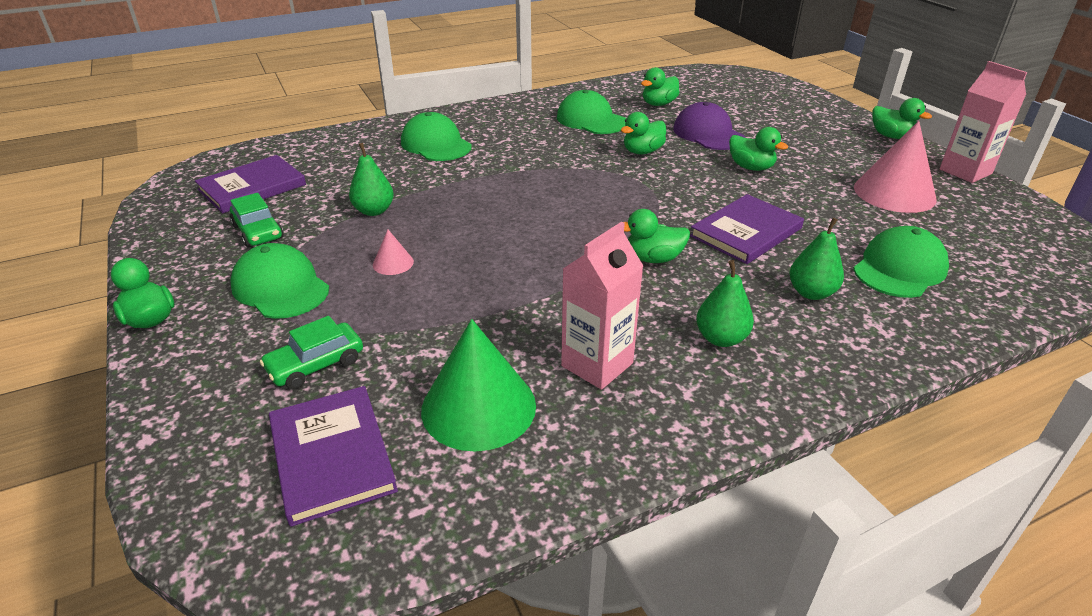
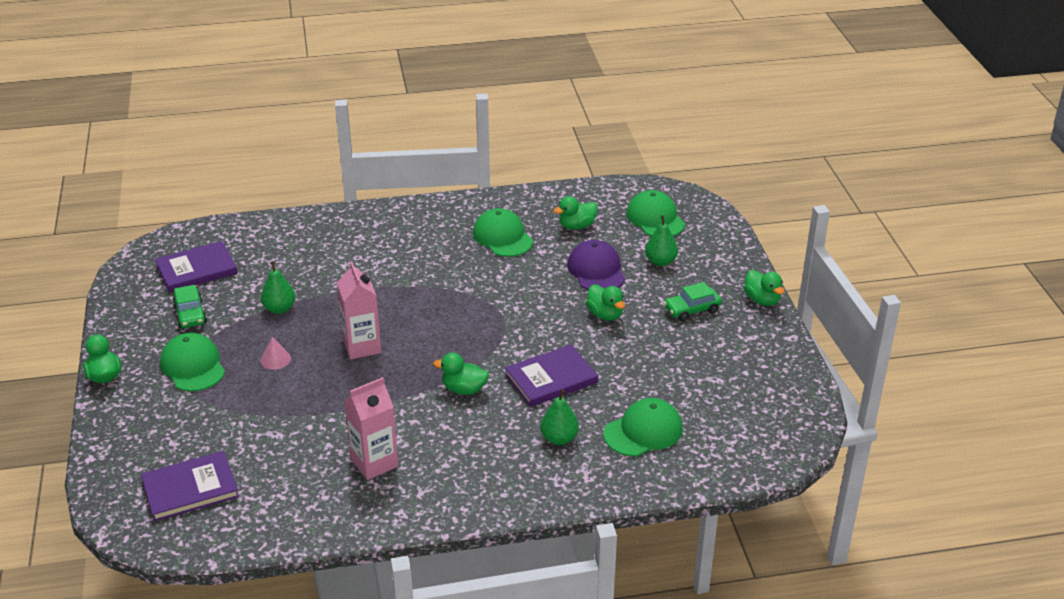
camera: 15 degrees right, 0 degrees up
green car [260,316,363,389] -> green car moved to [664,282,722,321]
purple book [269,386,398,527] -> purple book turned 75 degrees clockwise [141,451,239,522]
green cap [401,112,472,161] -> green cap moved to [626,190,685,236]
green cone [421,319,536,451] -> none
green duck [621,112,666,154] -> none
green pear [696,260,754,347] -> green pear moved to [645,215,678,266]
pink cone [854,121,936,213] -> none
pink carton [940,61,1027,183] -> pink carton moved to [337,261,381,359]

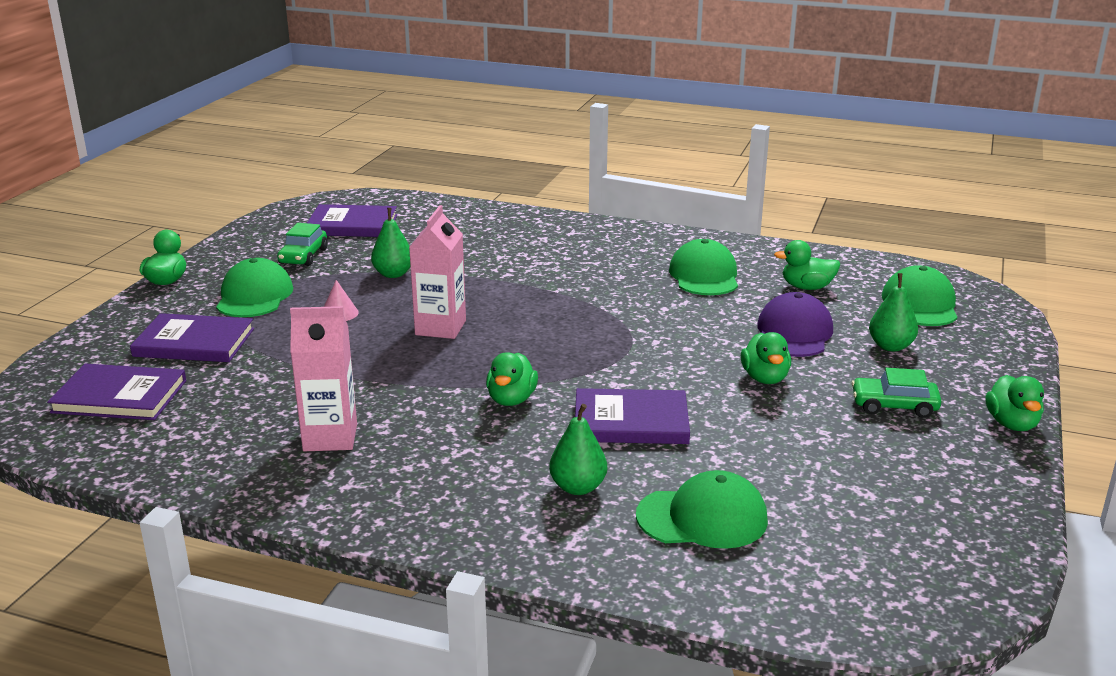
camera: 30 degrees right, 10 degrees down
green duck [433,353,489,395] -> green duck turned 120 degrees counterclockwise [486,352,538,406]
none -> purple book [130,313,254,362]

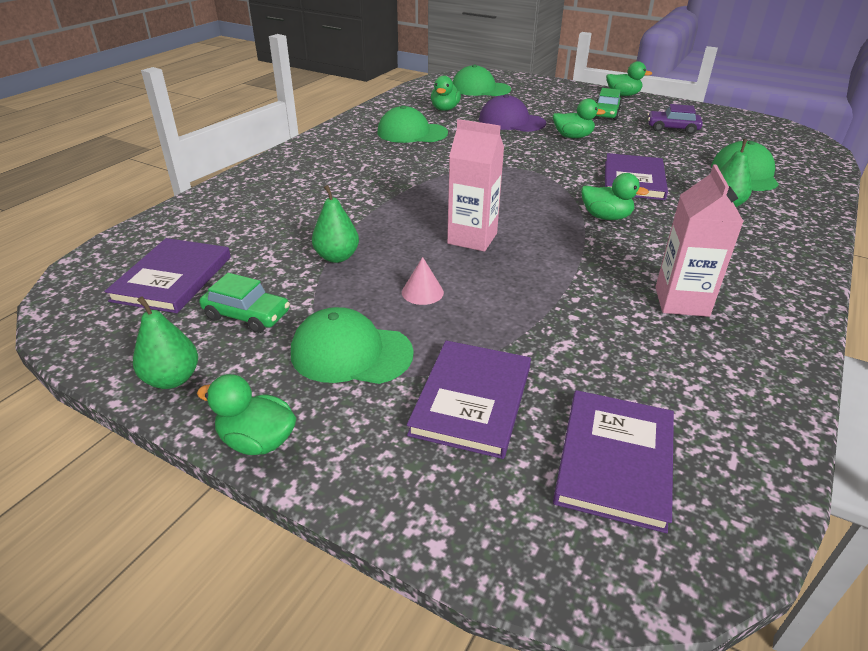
camera: 80 degrees left, 10 degrees up
green pear [869,273,918,352] -> green pear moved to [133,296,198,389]
none -> purple car [647,104,703,134]

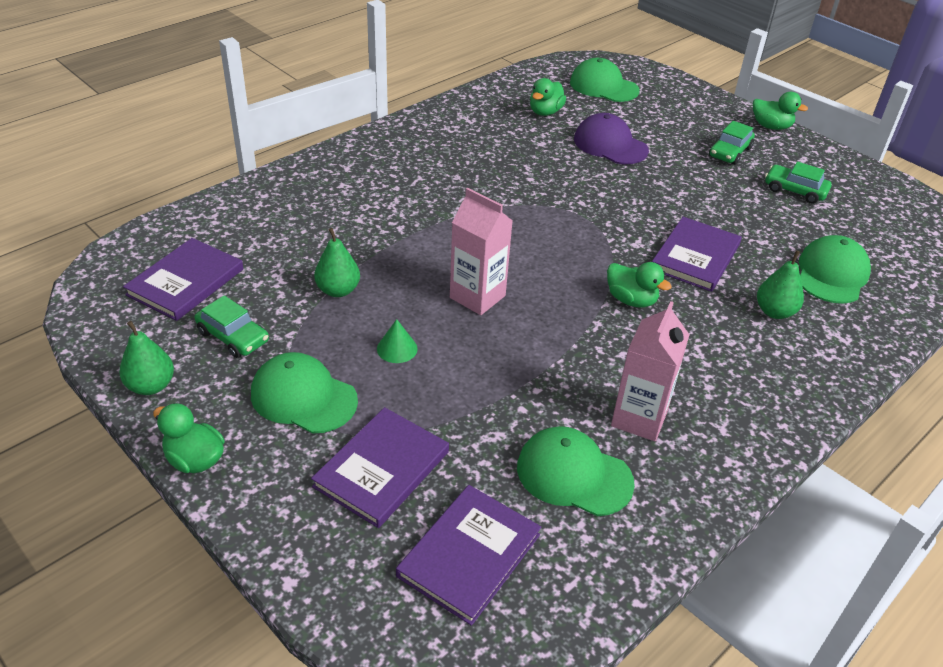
camera: 15 degrees right, 5 degrees up
green cap [377,105,448,143] -> green cap moved to [517,426,635,516]
pink cone [402,257,444,305] -> green cone [377,319,418,363]
green duck [553,99,605,138] -> none
purple car [647,104,703,134] -> green car [765,162,832,204]

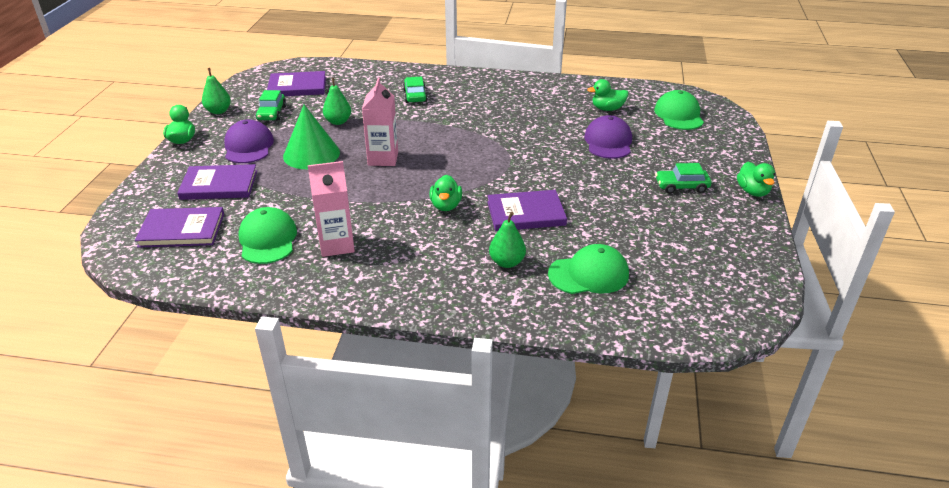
camera: 55 degrees right, 5 degrees down
green cap [251,352,358,434] -> purple cap [224,119,274,163]
green cone [377,319,418,363] -> green cone [283,105,340,169], size x2.21
green car [765,162,832,204] -> green car moved to [403,77,428,103]

